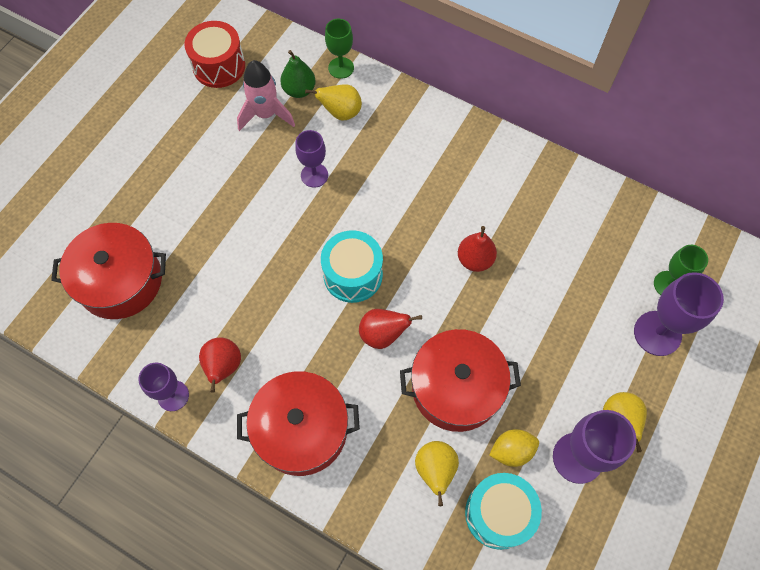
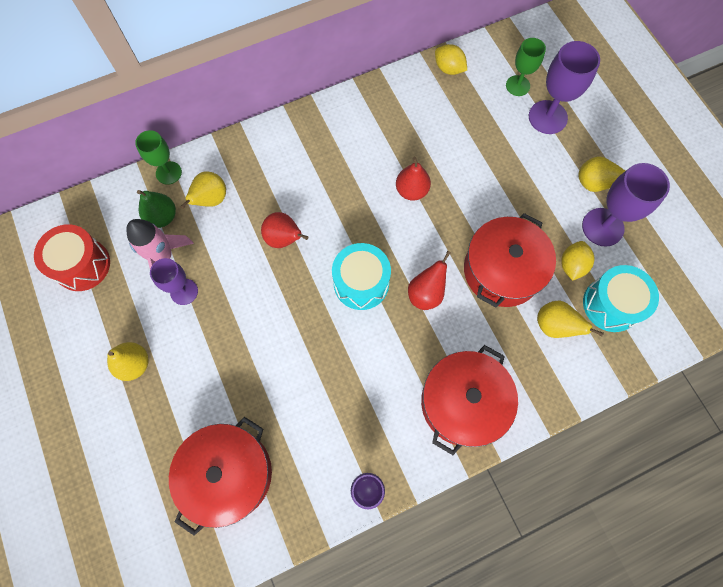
camera: 55 degrees left, 5 degrees up
red pear [199,338,241,393] -> red pear moved to [261,212,308,248]
purple goblet [295,130,328,188] -> purple goblet moved to [150,258,198,305]
none -> yellow pear [107,342,149,381]
none -> yellow lemon [435,44,467,75]

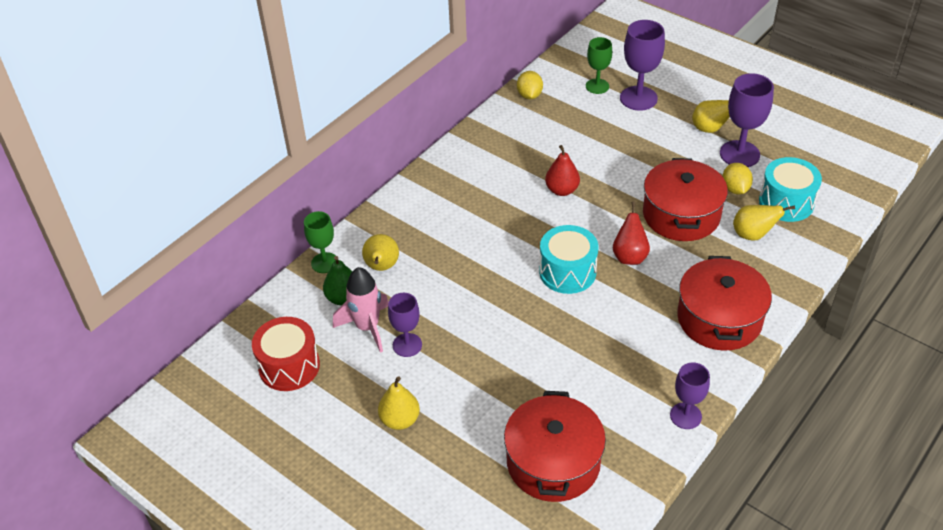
camera: 25 degrees left, 25 degrees down
red pear [261,212,308,248] -> none
yellow lemon [435,44,467,75] -> yellow lemon turned 75 degrees clockwise [517,71,543,99]

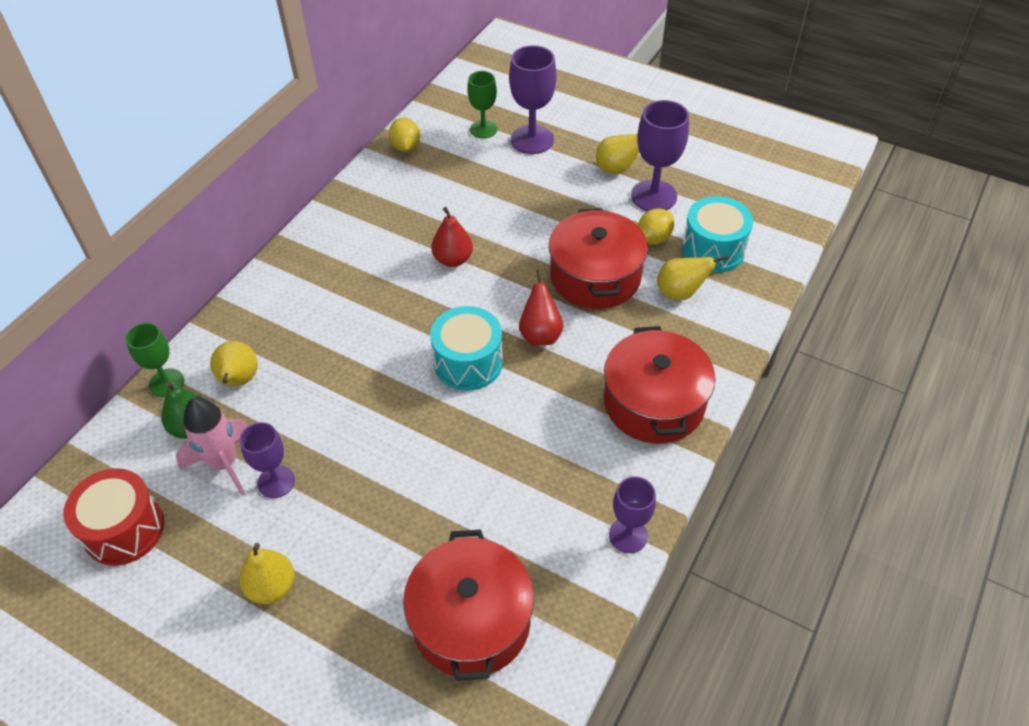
camera: 10 degrees left, 5 degrees up
yellow lemon [722,163,753,194] -> yellow lemon turned 60 degrees clockwise [638,208,674,245]

